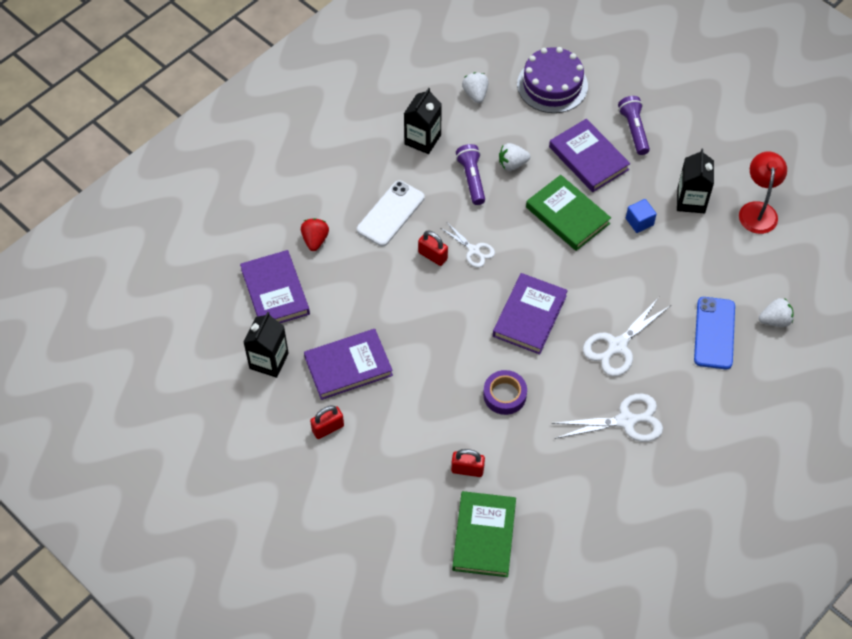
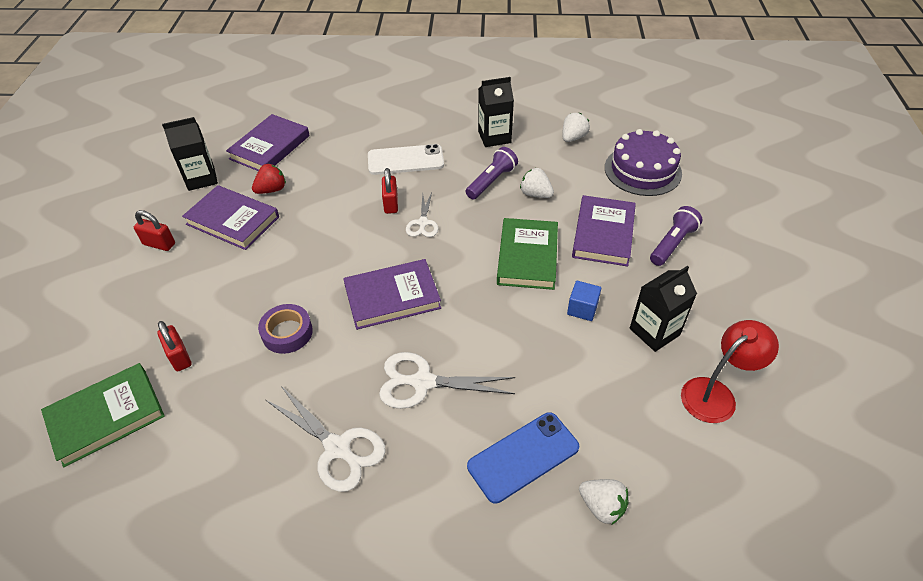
camera: 50 degrees right, 10 degrees down
red strawberry [301,218,329,251] -> red strawberry moved to [252,164,286,194]

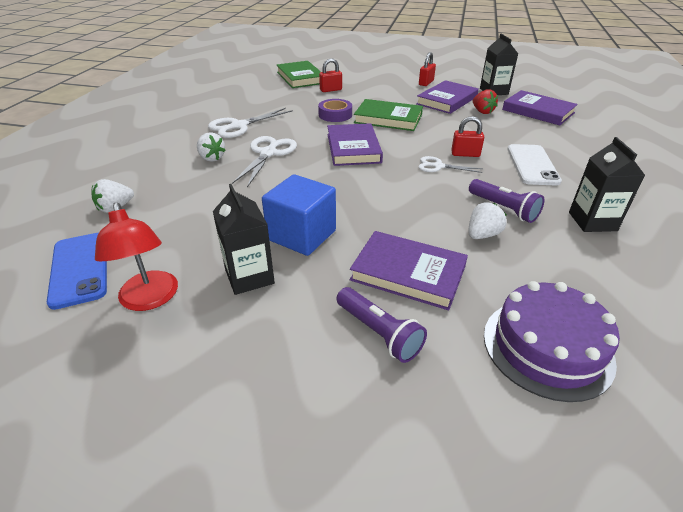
camera: 100 degrees right, 10 degrees down
blue phone [467,412,579,503] -> blue phone moved to [47,233,107,310]
green book [497,218,558,290] -> green book moved to [354,99,423,131]
white strawberry [562,113,590,142] -> white strawberry moved to [197,132,226,162]
blue cube [567,281,601,321] -> blue cube [262,174,336,256], size x1.91

